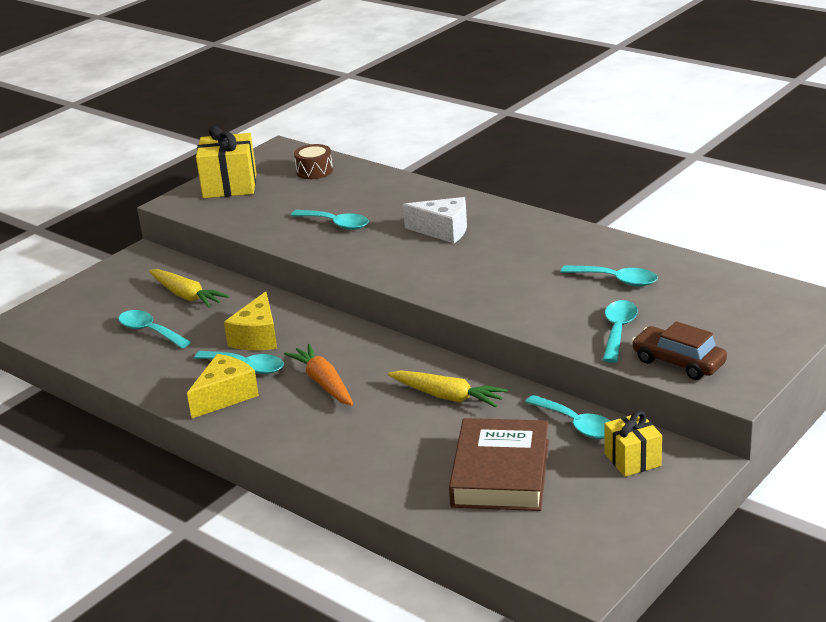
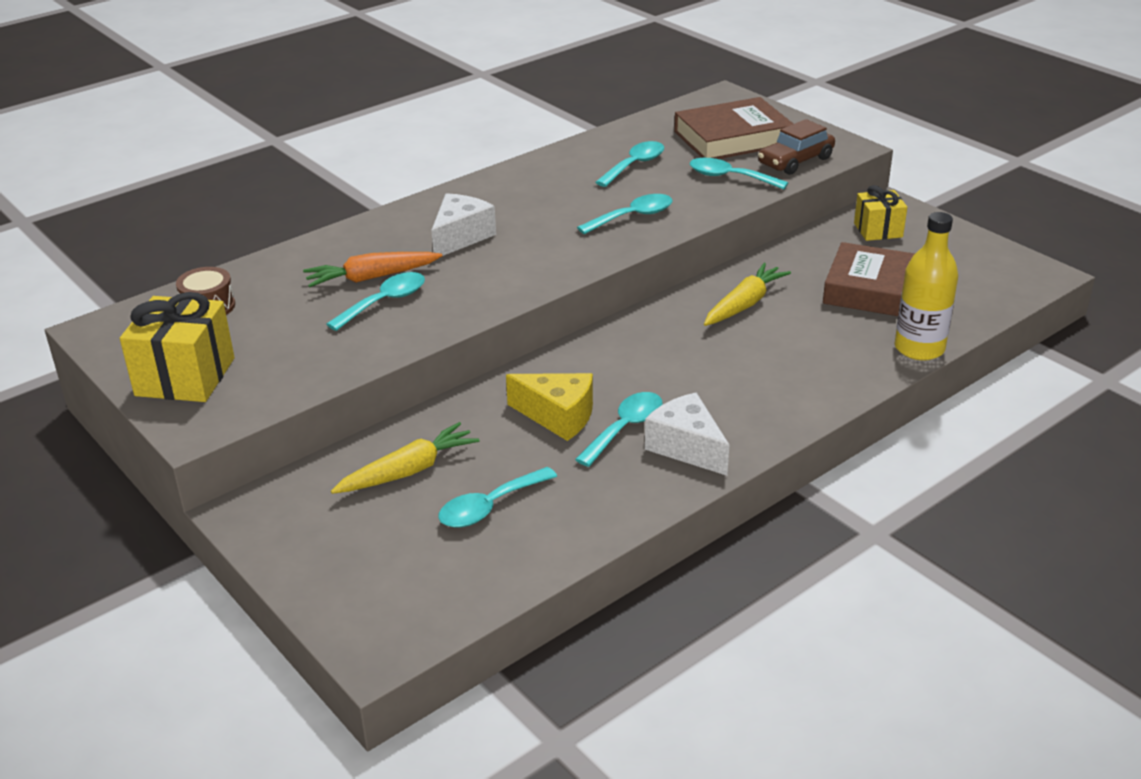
camera: 80 degrees left, 5 degrees up
yellow cheese [187,354,259,418] -> white cheese [645,393,729,476]
orange carrot [284,344,353,405] -> orange carrot moved to [303,252,442,288]
turquoise spoon [525,395,610,439] -> turquoise spoon moved to [577,194,672,234]
none -> brown book [674,97,793,159]
none -> yellow bottle [895,212,958,360]

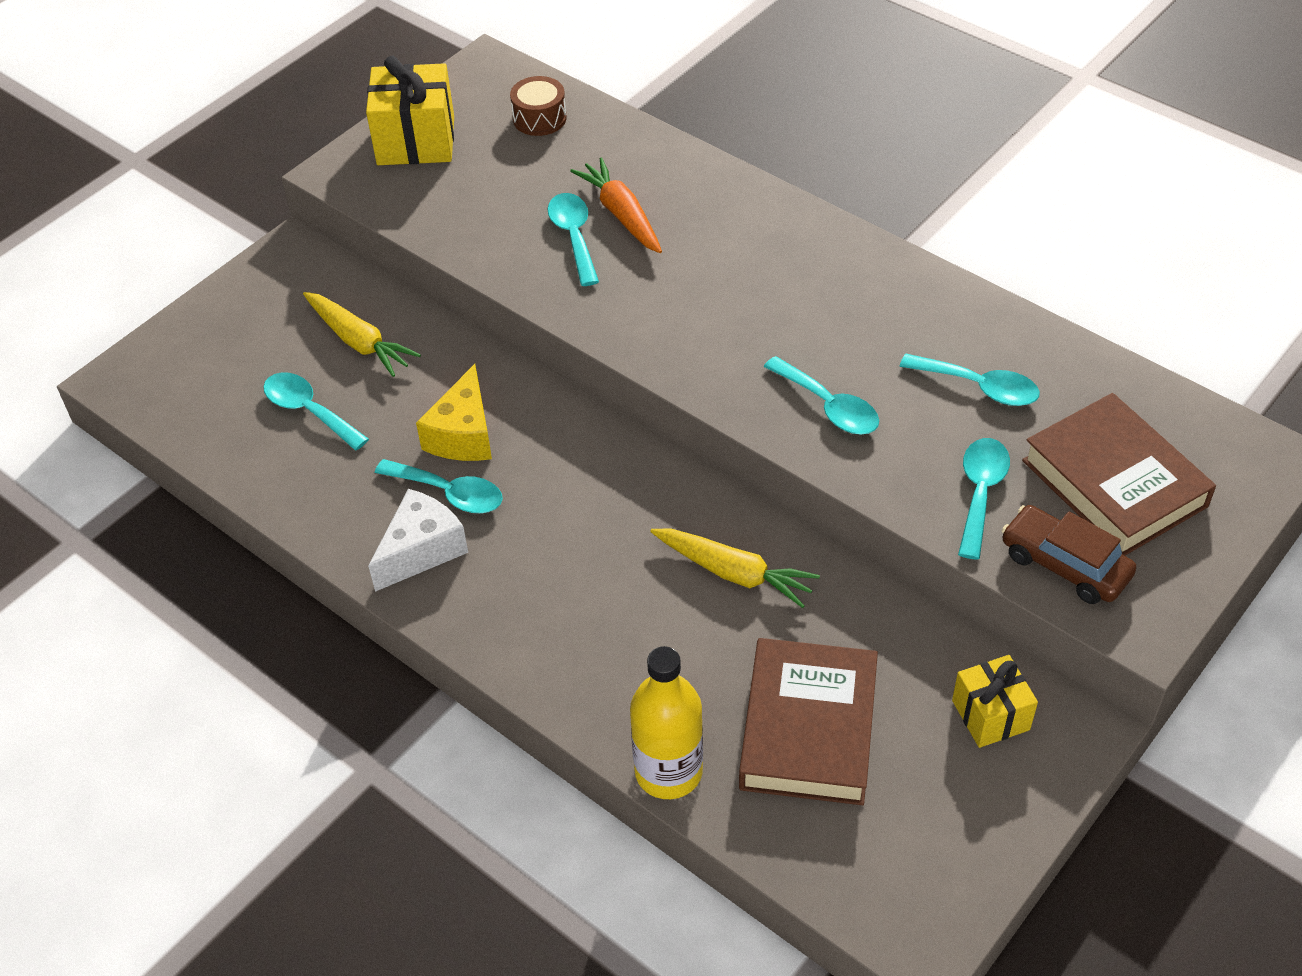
camera: 80 degrees right, 15 degrees up
turquoise spoon [327,272,425,331] -> turquoise spoon turned 135 degrees counterclockwise [548,193,599,286]
white cheese [431,193,496,256] -> none

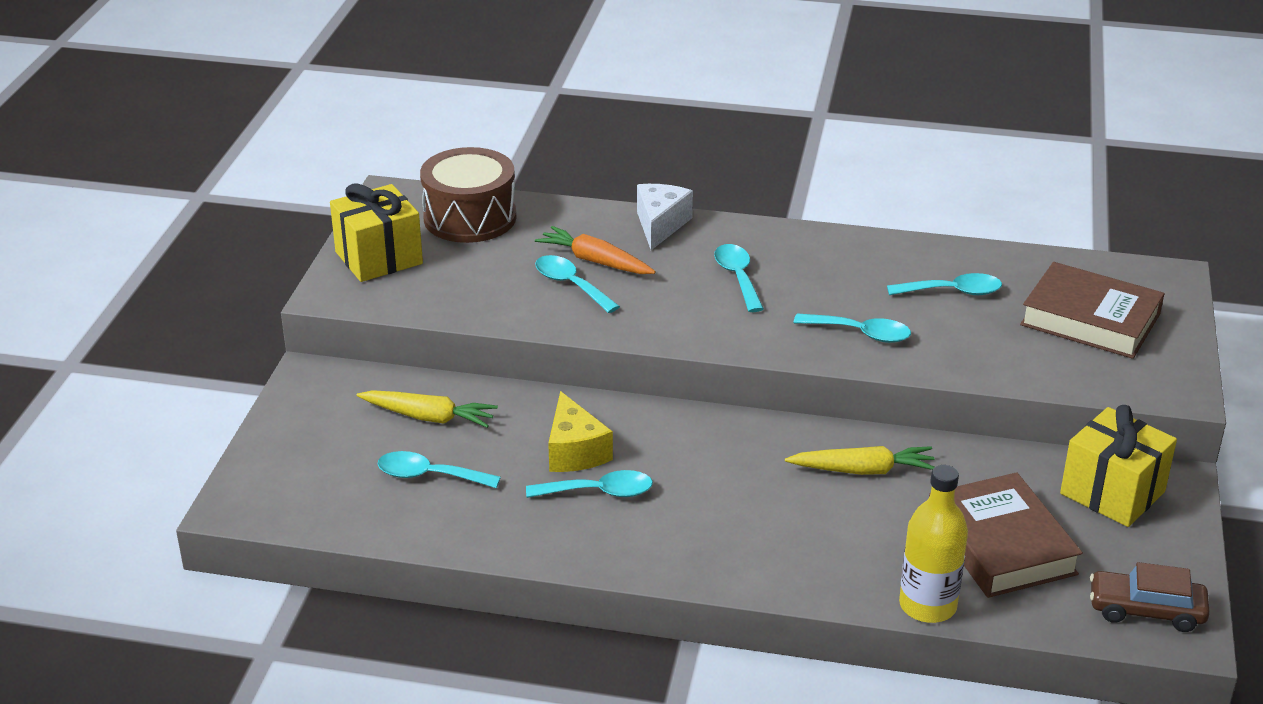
camera: 30 degrees left, 15 degrees down
white cheese [368,489,468,592] -> white cheese moved to [637,184,693,250]
brown drum [510,76,567,136] -> brown drum [420,147,516,243], size x1.94
yellow gift [952,655,1038,748] -> yellow gift [1060,405,1177,527], size x1.62
turquoise spoon [958,438,1010,560] -> turquoise spoon moved to [714,244,764,312]
brown car [1001,505,1136,604] -> brown car moved to [1090,562,1210,632]

